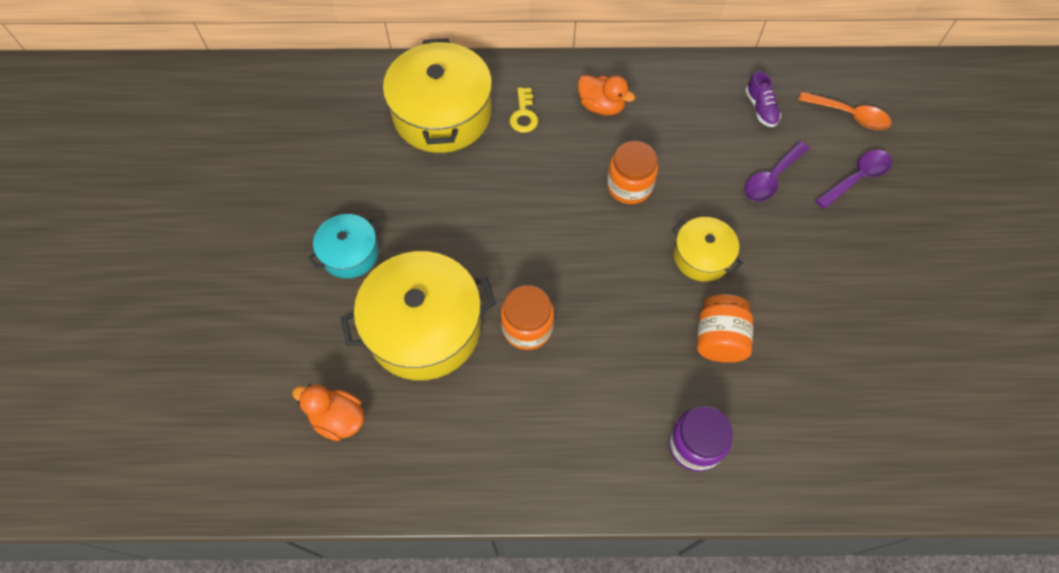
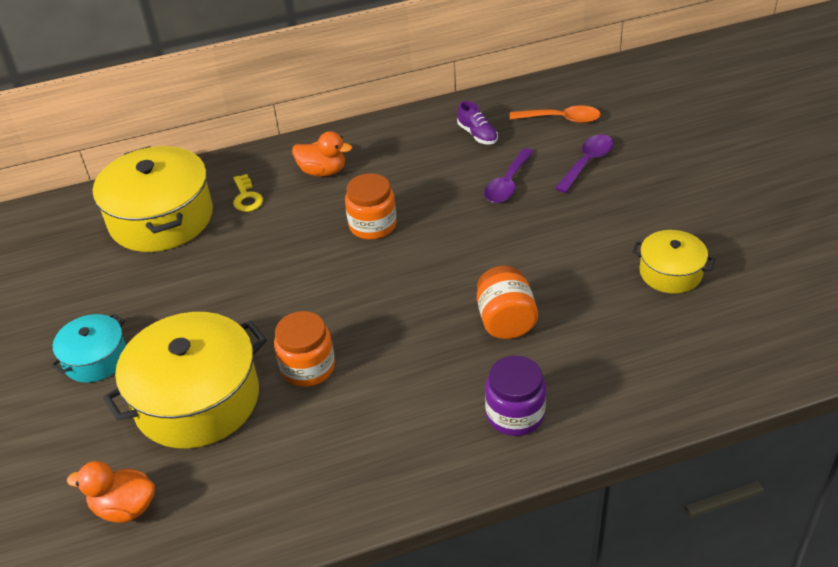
camera: 15 degrees left, 20 degrees down
yellow pot [672,217,743,282] -> yellow pot moved to [632,230,716,294]

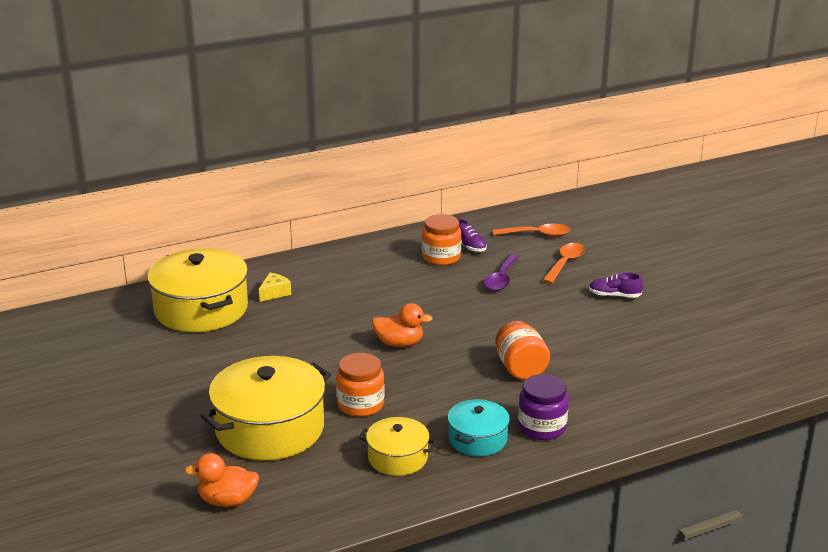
camera: 10 degrees left, 15 degrees down
turquoise pot [51,314,126,383] -> turquoise pot moved to [448,399,510,456]
yellow key [233,174,263,212] -> yellow cheese [259,273,291,302]
orange duck [292,131,352,176] -> orange duck moved to [372,303,433,347]
orange jar [345,173,397,240] -> orange jar moved to [422,214,461,266]
purple spoon [555,134,614,193] -> orange spoon [542,243,585,284]
yellow pot [632,230,716,294] -> yellow pot moved to [359,417,437,476]
none -> purple shoe [589,272,643,298]

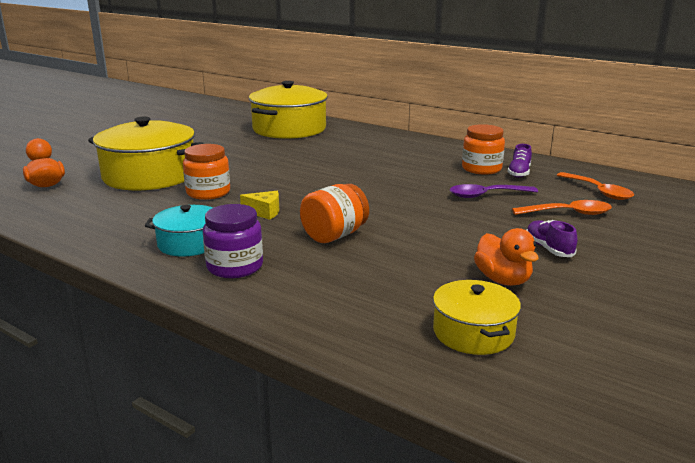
camera: 60 degrees right, 5 degrees down
yellow cheese [259,273,291,302] -> yellow cheese moved to [240,191,279,220]
yellow pot [359,417,437,476] -> yellow pot moved to [433,280,521,355]
orange duck [372,303,433,347] -> orange duck moved to [474,228,539,286]

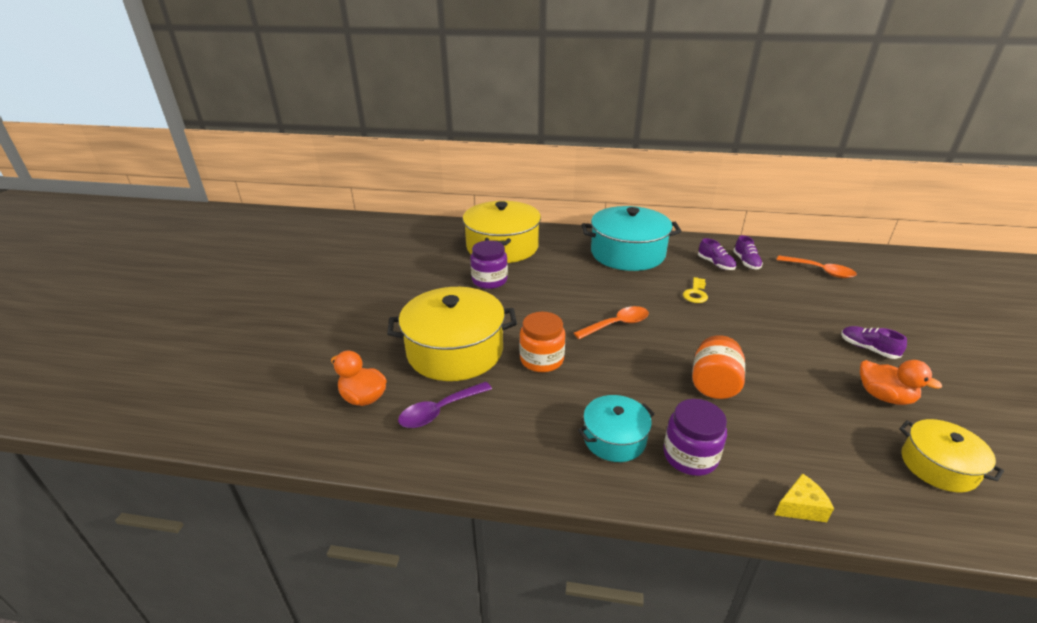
camera: 25 degrees left, 10 degrees up
yellow cheese [240,191,279,220] -> yellow cheese moved to [775,473,834,522]
purple spoon [450,184,538,198] -> purple spoon moved to [398,382,492,428]
orange jar [462,124,505,175] -> purple shoe [698,238,736,270]
orange spoon [512,200,612,215] -> orange spoon moved to [574,306,649,339]
none -> purple jar [470,240,508,289]
none -> turquoise pot [582,206,682,271]
none -> yellow key [683,277,708,303]

